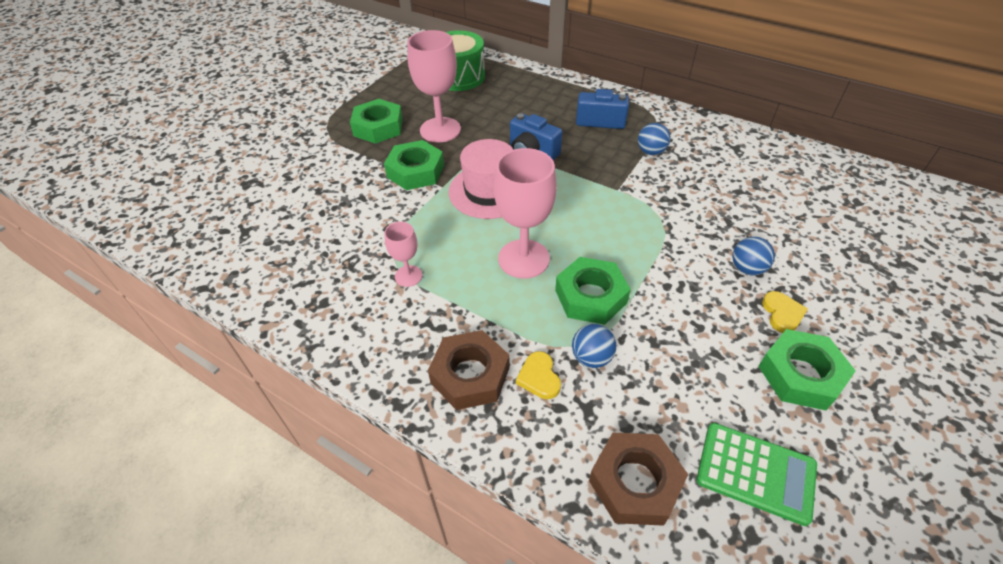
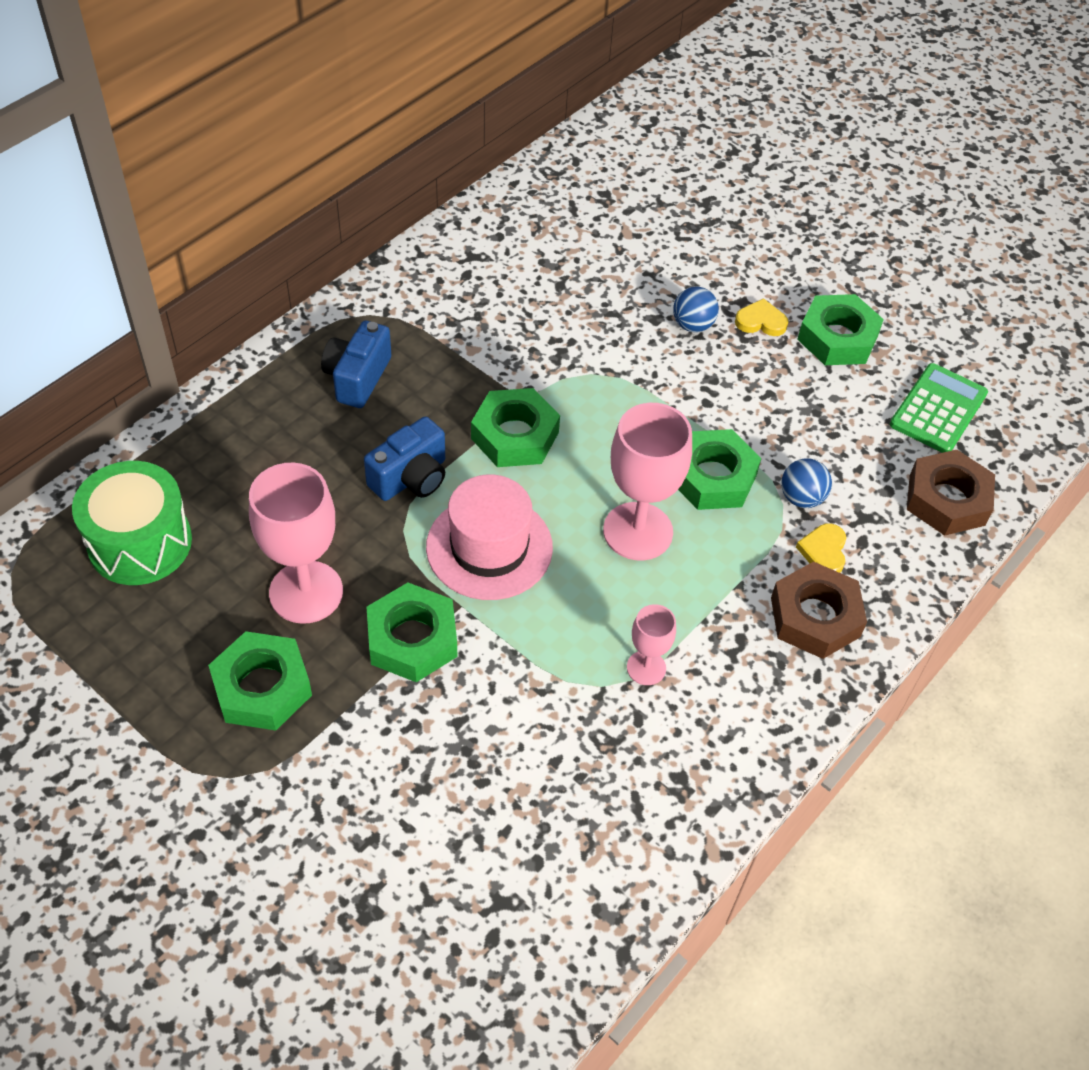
camera: 85 degrees left, 5 degrees up
yellow heart [516,351,561,399] -> yellow heart turned 105 degrees clockwise [796,523,846,573]
blue ball [638,123,670,155] -> none
none -> green nut [471,388,560,467]

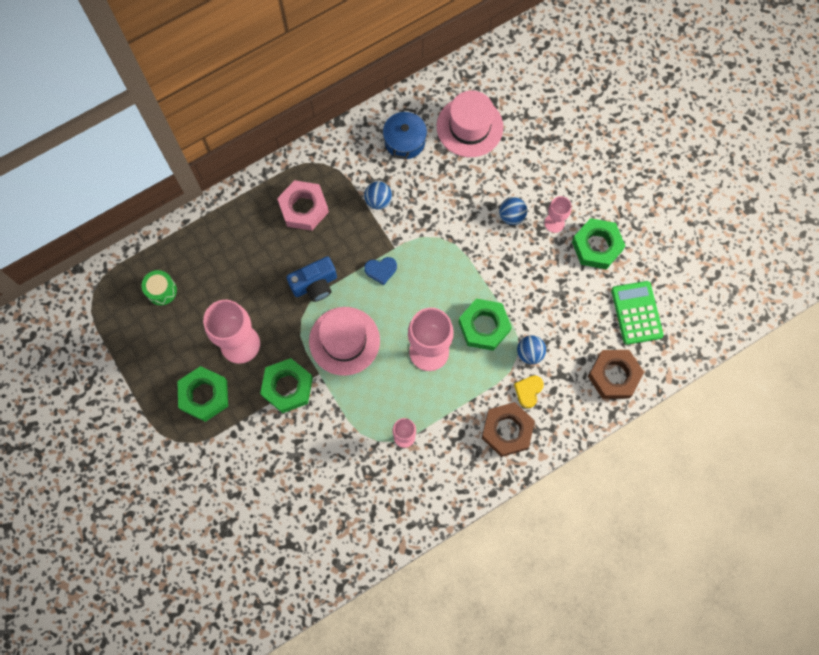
camera: 20 degrees right, 20 degrees up
green drum [72,461,192,585] -> green drum [141,270,177,305], size x0.54
blue camera [321,321,391,408] -> pink nut [277,180,329,231]
green nut [471,388,560,467] -> blue heart [364,257,397,285]
yellow heart [735,298,788,336] -> pink goblet [544,196,571,233]
green calculator [890,363,988,453] -> green calculator turned 60 degrees counterclockwise [611,281,664,345]
none -> blue ball [364,181,392,210]
none -> blue pot [383,108,427,159]
none -> pink hat [437,91,503,157]

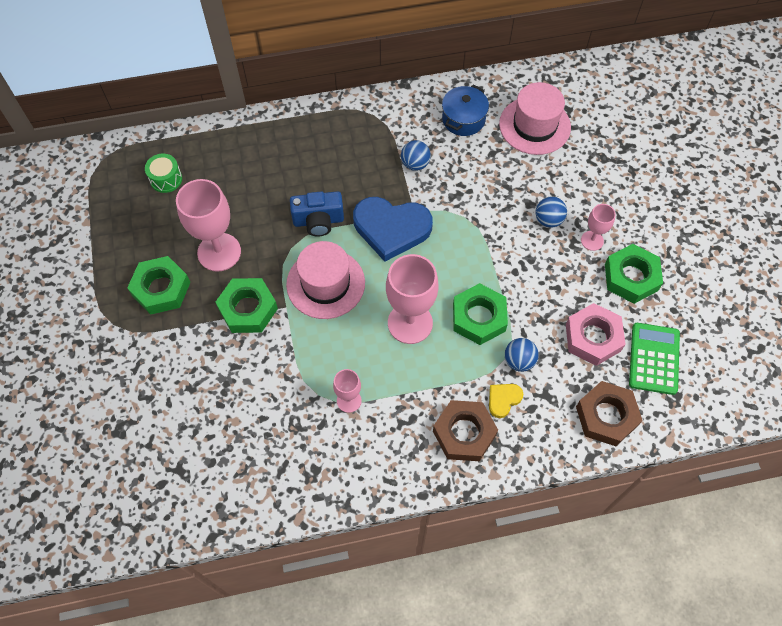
camera: 20 degrees right, 10 degrees down
pink nut [277,180,329,231] -> pink nut moved to [566,303,626,366]
blue heart [364,257,397,285] -> blue heart [353,197,433,262], size x2.22

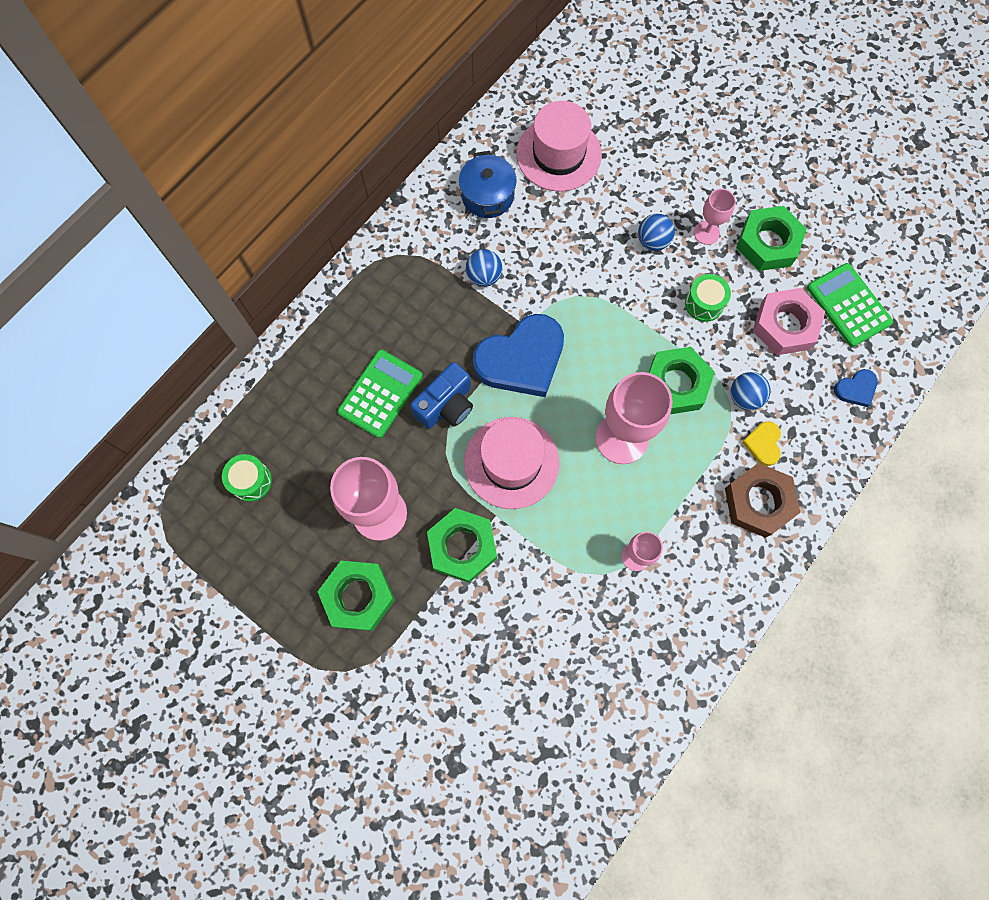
camera: 40 degrees left, 10 degrees up
brown nut [576,381,643,446] -> blue heart [834,369,878,407]
none -> green calculator [338,350,423,438]
none -> green drum [685,274,731,322]

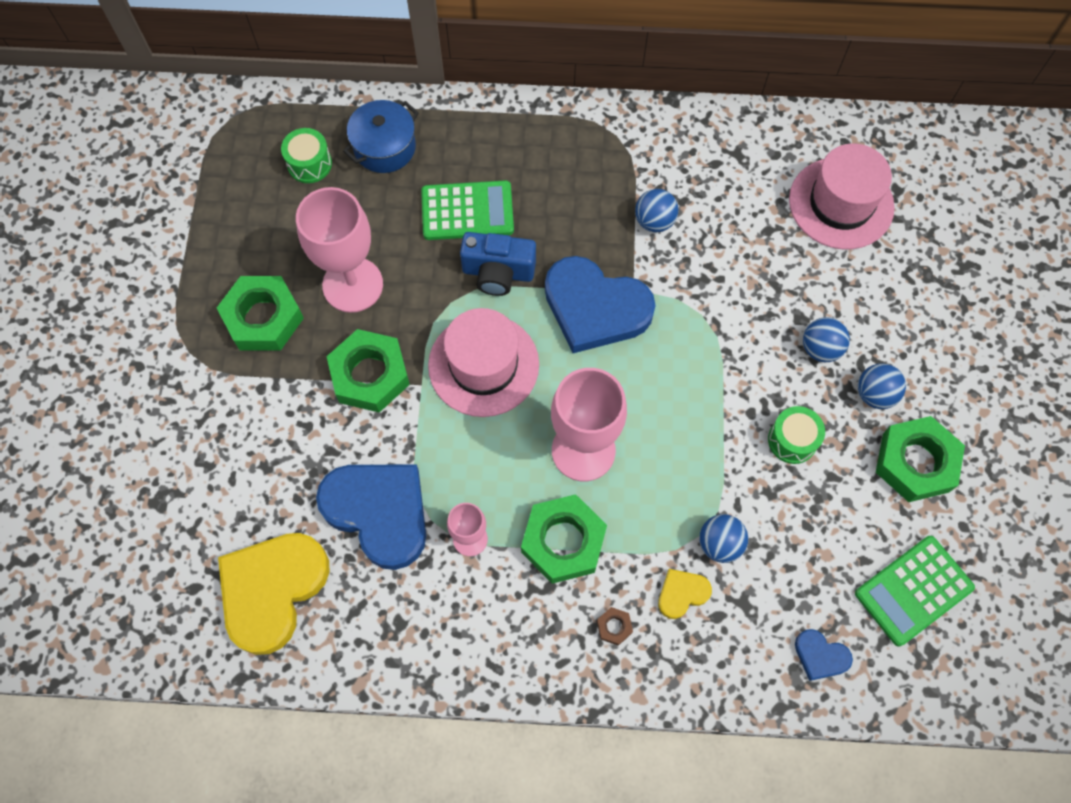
camera: 55 degrees right, 5 degrees down
blue pot [459,151,517,218] -> blue pot moved to [343,100,419,173]
green nut [649,347,715,414] -> green nut moved to [521,494,607,584]
pink goblet [694,189,736,245] -> blue ball [858,363,906,409]
brown nut [725,463,800,538] -> brown nut [597,607,633,646], size x0.41
pink nut [753,288,825,355] -> none
green calculator [807,263,893,347] -> green calculator turned 150 degrees counterclockwise [855,536,975,646]
none -> yellow heart [218,533,330,655]
none -> blue heart [316,464,426,570]

